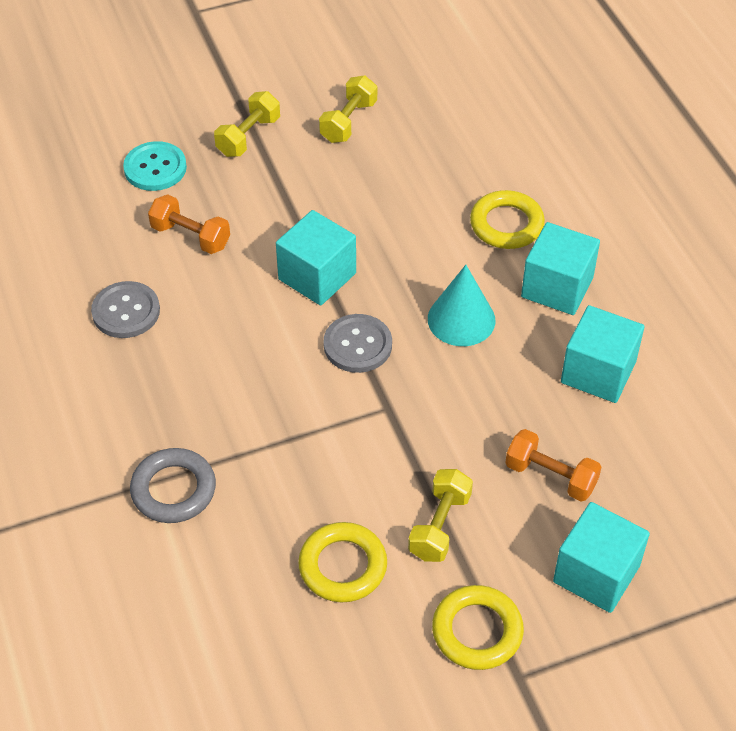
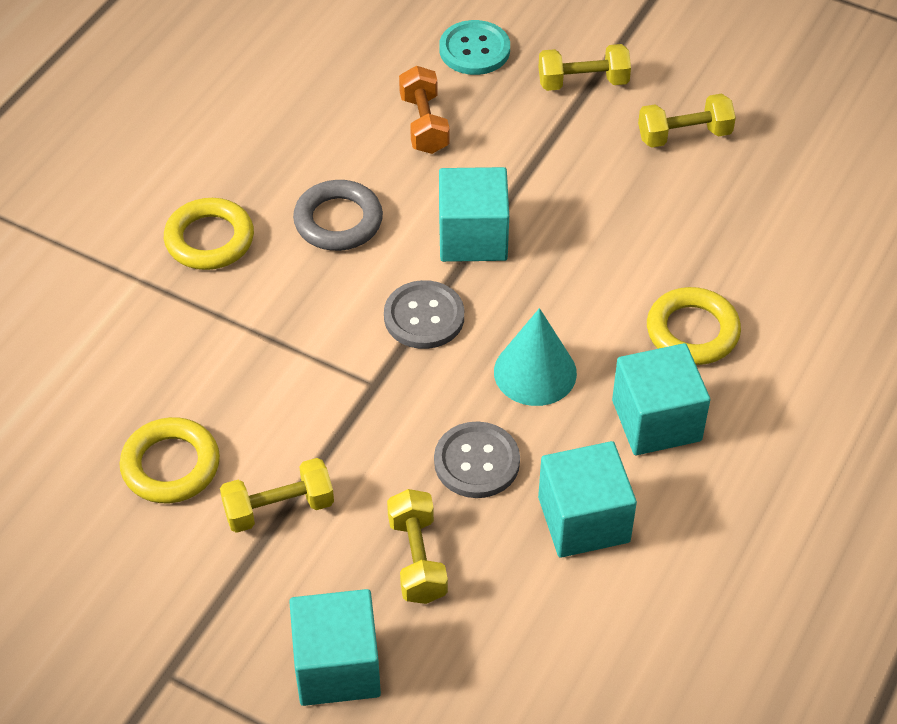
camera: 50 degrees right, 0 degrees up
grey button [91,281,160,338] -> grey button moved to [434,421,520,498]
grey ring [130,448,216,523] -> grey ring moved to [293,180,383,251]
yellow ring [432,585,524,670] -> yellow ring moved to [164,198,254,270]
orange dumbbell [505,429,601,502] -> yellow dumbbell [387,489,448,604]

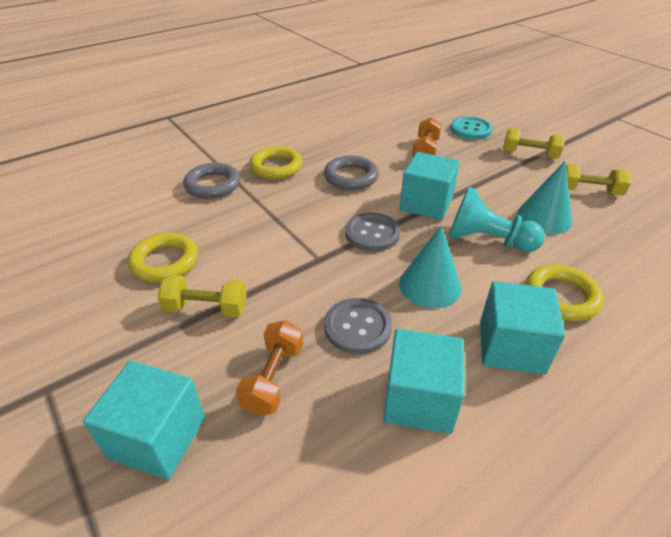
camera: 25 degrees right, 10 degrees down
yellow dumbbell [387,489,448,604] -> orange dumbbell [236,320,303,416]
none -> grey ring [183,163,240,199]
none -> turquoise pawn [449,187,545,252]
none -> turquoise cone [517,161,572,234]

